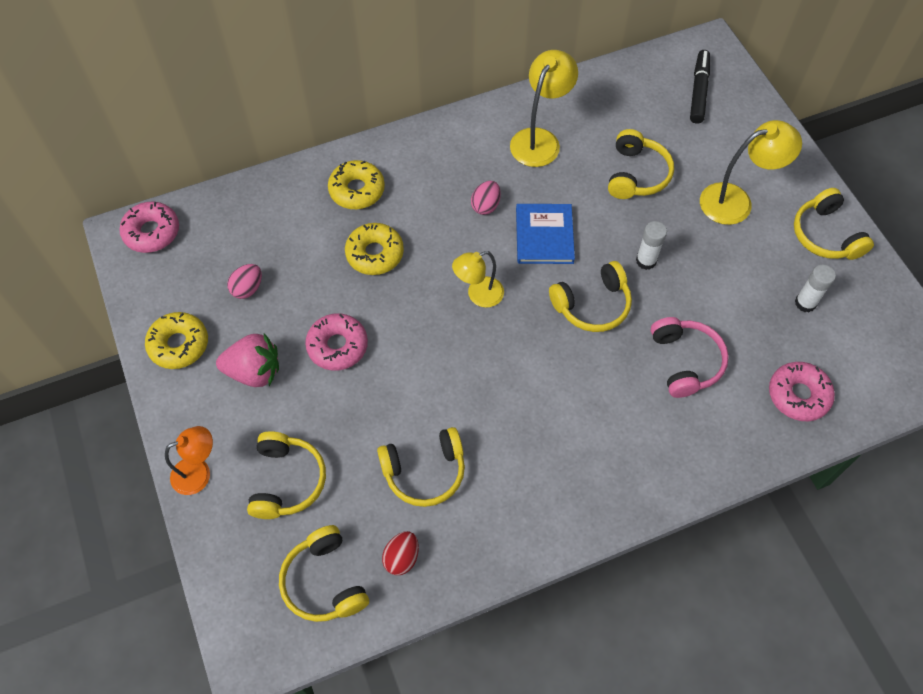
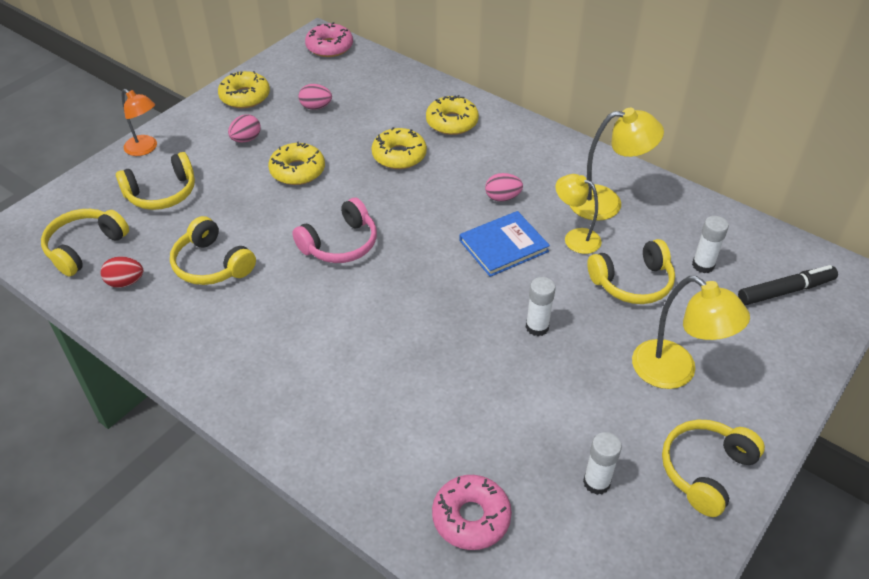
camera: 60 degrees right, 15 degrees down
pink strawberry [216,333,279,387] -> pink egg [228,114,261,142]
pink donut [305,313,368,371] -> yellow donut [268,142,325,185]
yellow lamp [452,251,504,308] -> yellow lamp moved to [556,174,602,254]
yellow headphones [549,261,632,332] -> none
pink headphones [651,317,729,398] -> pink headphones moved to [292,198,377,263]
none -> white glue stick [692,216,729,273]

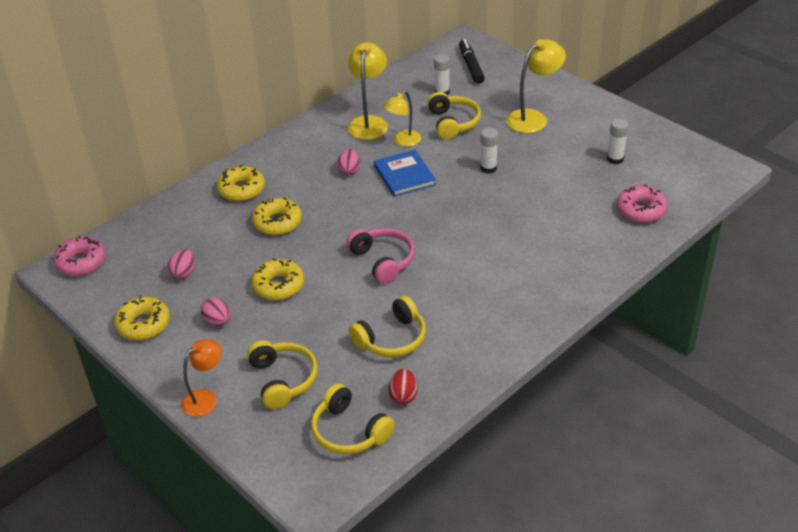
camera: 80 degrees left, 5 degrees down
yellow headphones [662,420,765,517] -> none

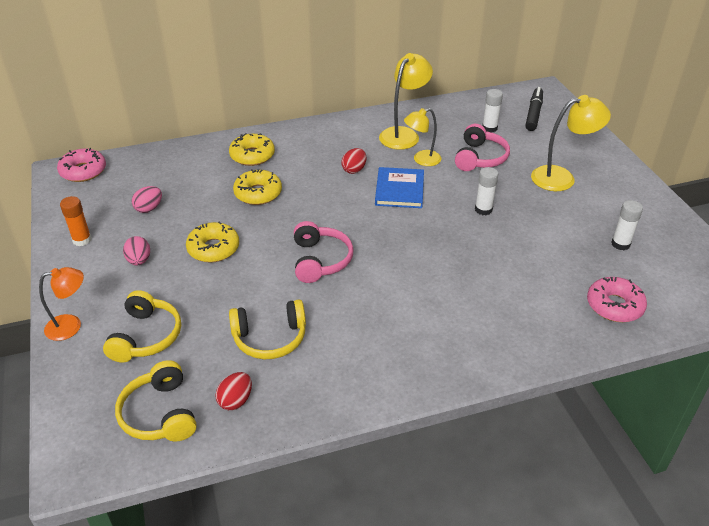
camera: 25 degrees right, 0 degrees up
yellow donut [114,296,170,340] -> orange glue stick [60,196,92,246]
pink egg [337,149,360,175] -> red egg [341,148,366,174]
yellow headphones [427,92,481,139] -> pink headphones [455,124,510,171]

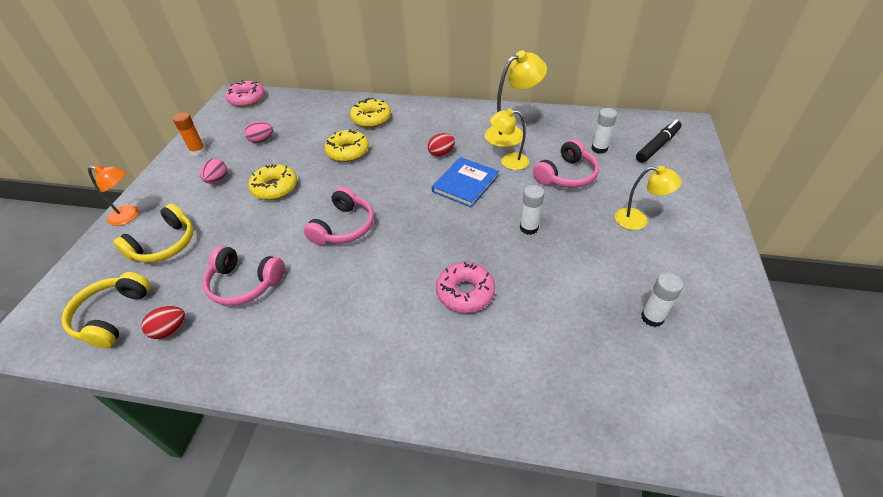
camera: 30 degrees right, 5 degrees up
yellow headphones [229,299,306,359] -> pink headphones [203,246,285,306]
yellow lamp [531,95,611,191] -> yellow lamp [615,166,682,230], size x0.66
pink donut [587,277,647,322] -> pink donut moved to [436,262,495,313]

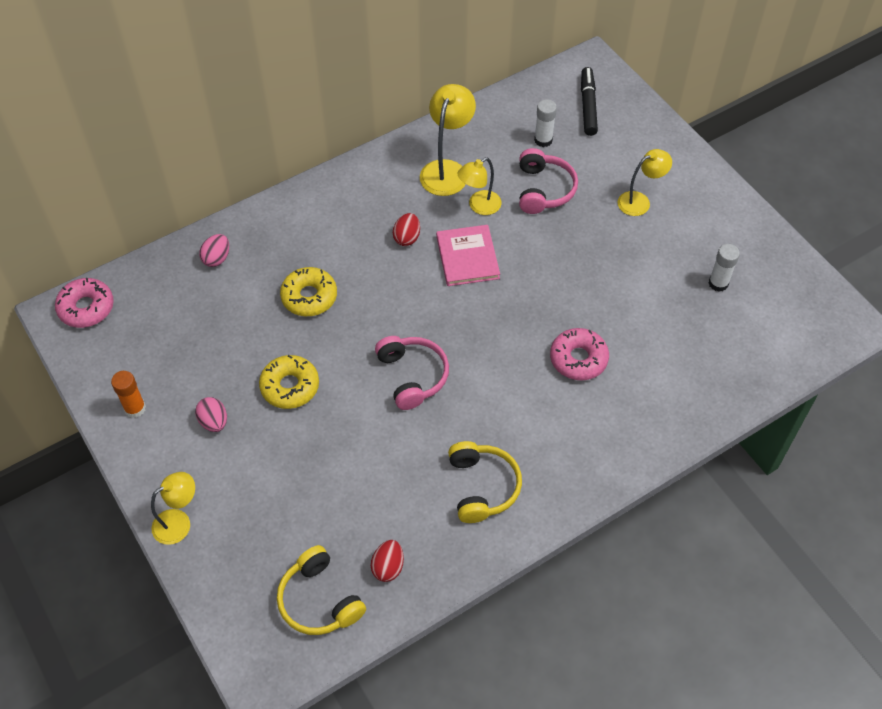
camera: 45 degrees left, 10 degrees up
orange lamp [88,165,139,226] -> yellow lamp [151,472,195,545]
yellow headphones [113,203,194,263] -> yellow headphones moved to [448,441,522,523]
pink headphones [203,246,285,306] -> none
pink egg [245,121,273,143] -> pink egg moved to [199,234,229,267]
yellow donut [350,98,391,128] -> none
blue book [432,157,499,208] -> pink book [436,225,500,286]
white glue stick [520,185,544,235] -> none

